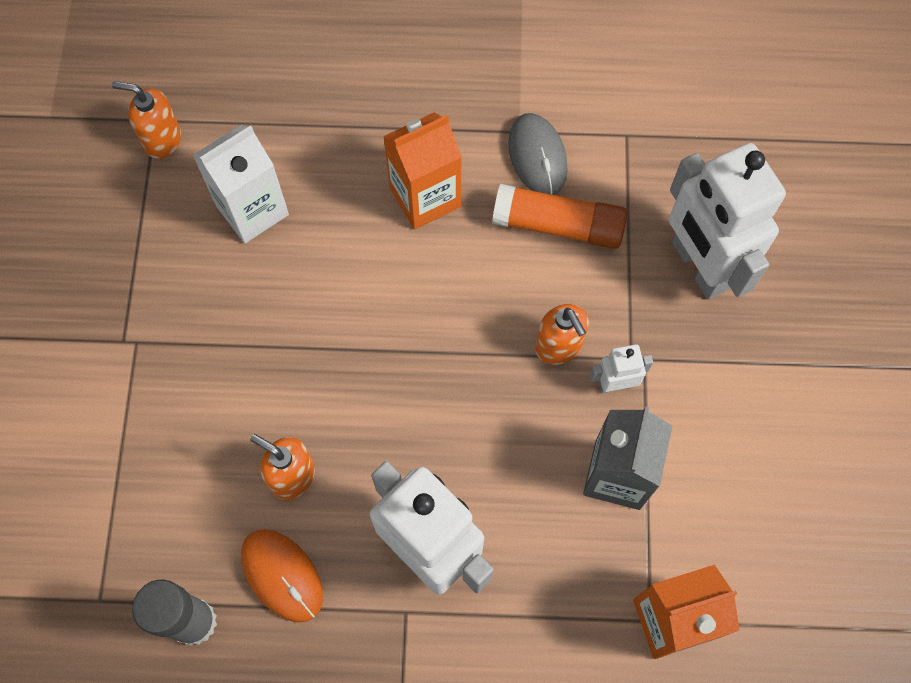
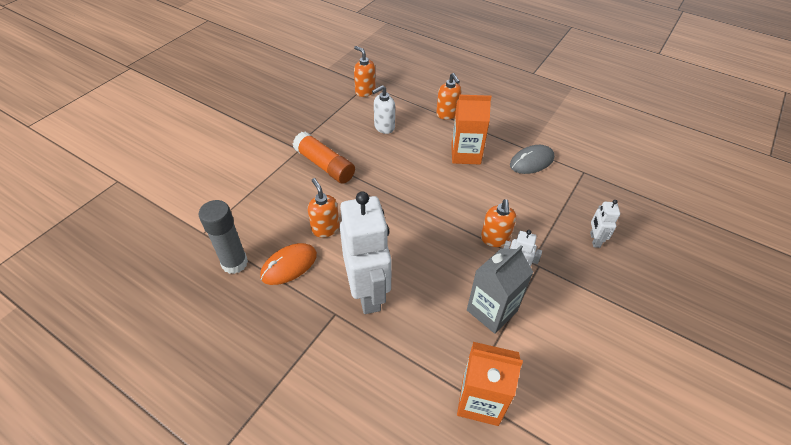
camera: 30 degrees right, 20 degrees down
white carton [193,124,289,243] -> white soap dispenser [372,85,395,134]
orange mouse [241,529,323,622] -> orange mouse turned 60 degrees clockwise [260,243,317,285]
orange glue stick [492,184,627,249] -> orange glue stick moved to [293,132,355,184]
grey mouse [508,113,568,195] -> grey mouse turned 45 degrees clockwise [510,145,554,174]
white robot [669,143,786,299] -> white robot [590,200,620,248], size x0.44
none -> orange soap dispenser [436,73,462,120]

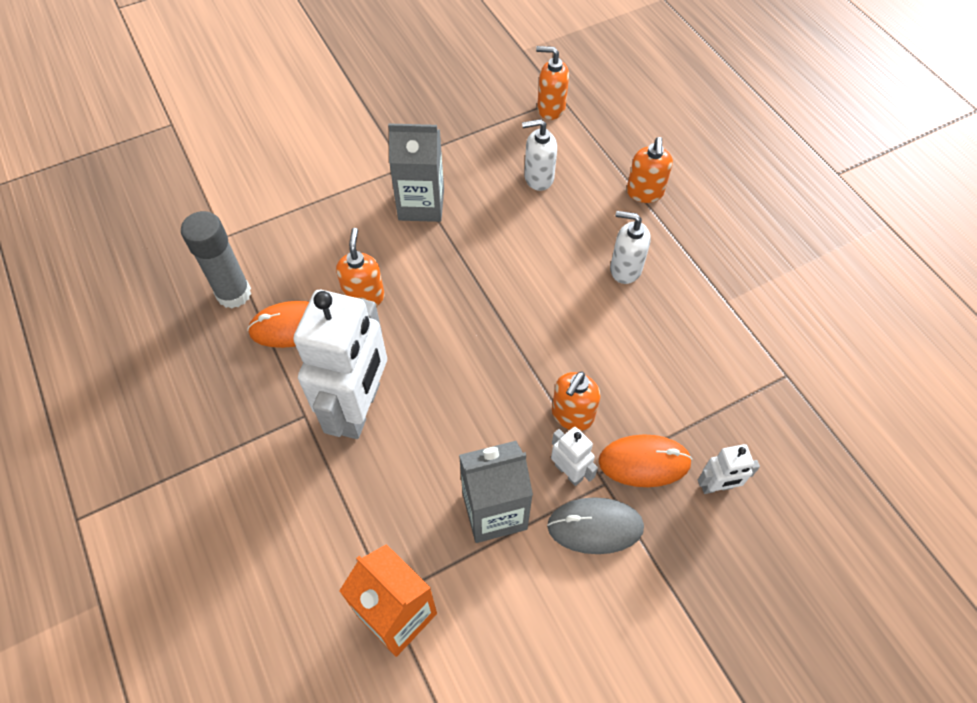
camera: 30 degrees right, 10 degrees up
orange glue stick [293,132,355,184] -> grey carton [388,123,444,222]
orange soap dispenser [354,46,376,97] -> orange soap dispenser turned 60 degrees counterclockwise [536,46,569,120]
orange carton [451,95,491,164] -> white soap dispenser [610,211,651,284]
grey mouse [510,145,554,174] -> grey mouse moved to [547,497,644,554]
white robot [590,200,620,248] -> white robot turned 135 degrees counterclockwise [698,444,760,494]
none -> orange mouse [599,434,692,487]

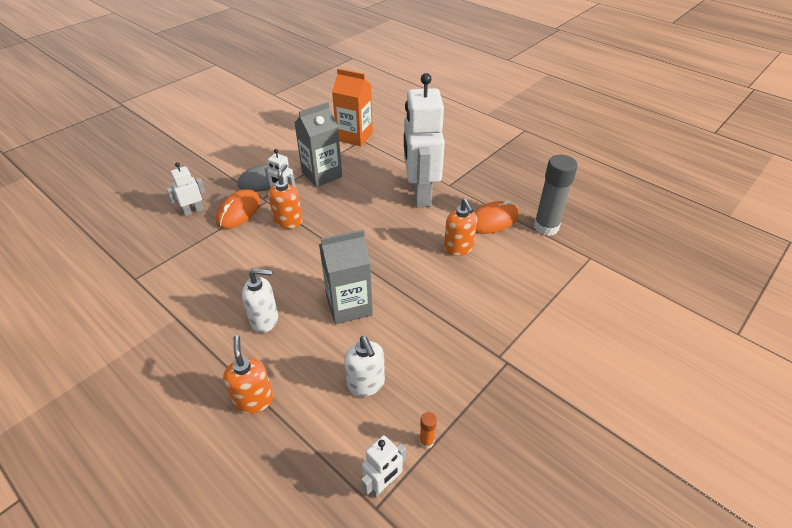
camera: 160 degrees right, 15 degrees down
grey carton [388,123,444,222] -> grey carton moved to [319,229,373,325]
white soap dispenser [522,119,557,191] -> white soap dispenser turned 90 degrees clockwise [344,336,385,397]
orange soap dispenser [536,46,569,120] -> white robot [361,435,406,498]
orange mouse [599,434,692,487] -> orange mouse turned 45 degrees counterclockwise [216,189,260,229]
none -> orange glue stick [420,412,437,449]

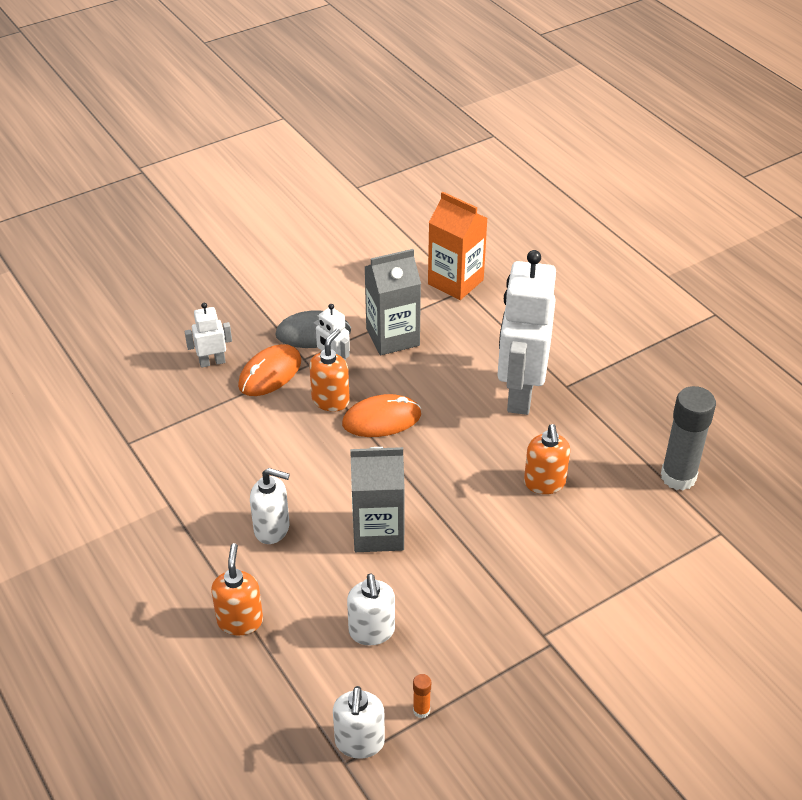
camera: 15 degrees right, 0 degrees up
white robot [361,435,406,498] -> white soap dispenser [333,686,385,759]
orange mouse [474,200,519,234] -> orange mouse moved to [342,394,421,437]

